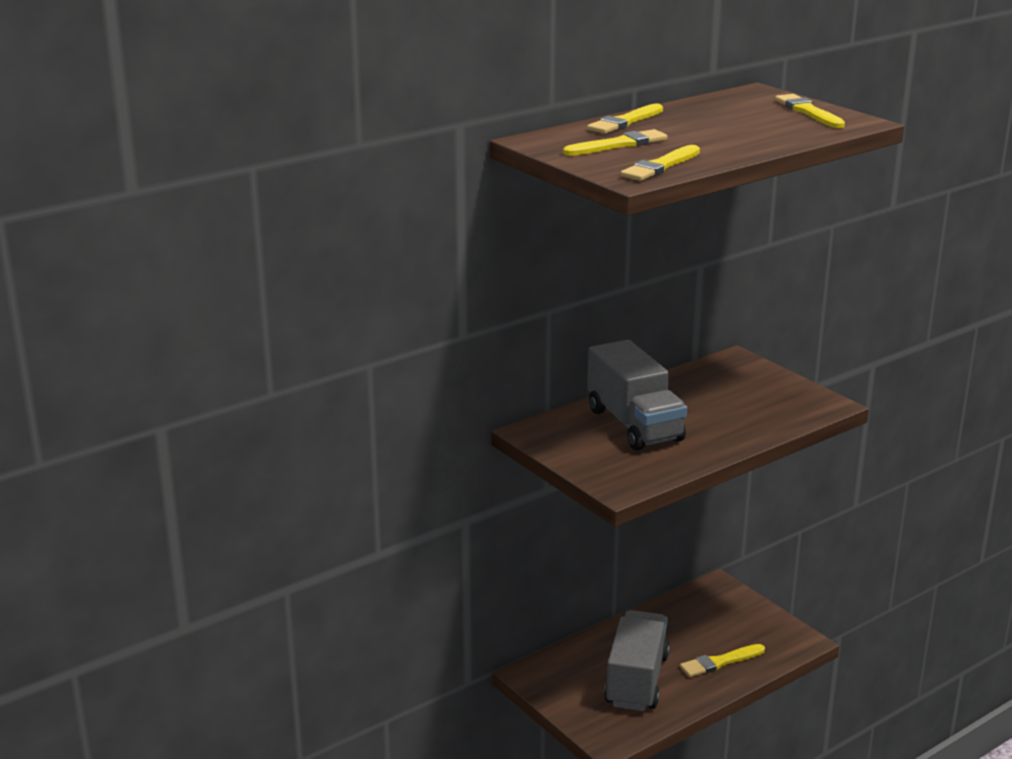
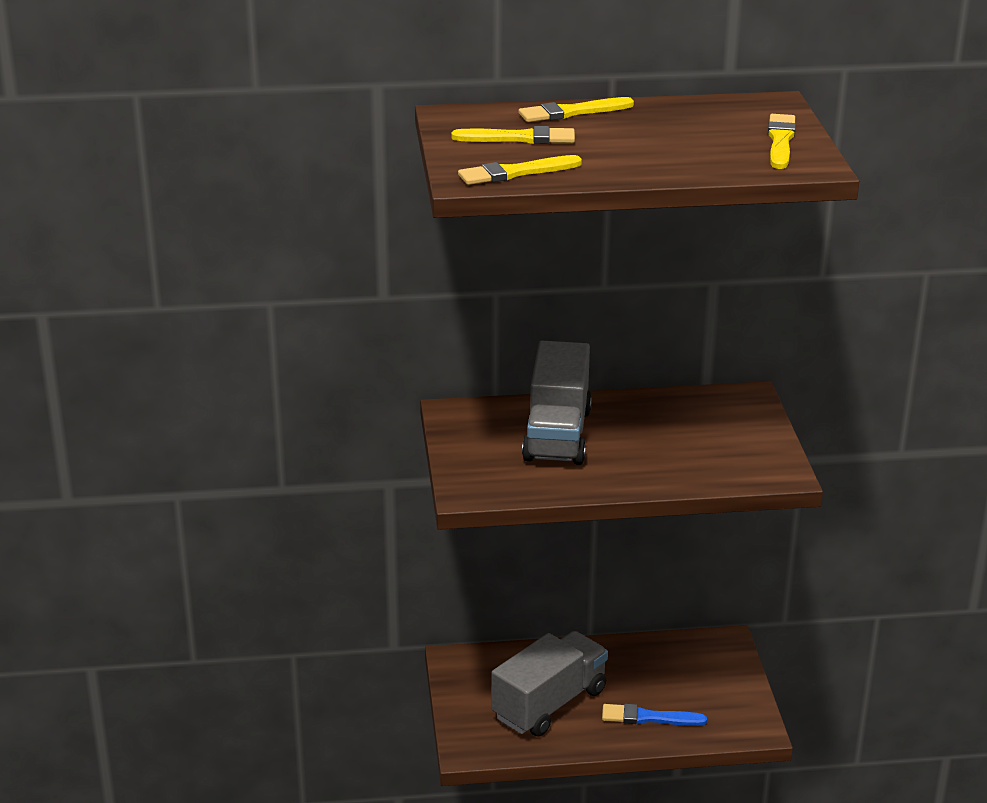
camera: 30 degrees right, 5 degrees up
yellow brush [680,644,765,677] -> blue brush [602,704,707,726]

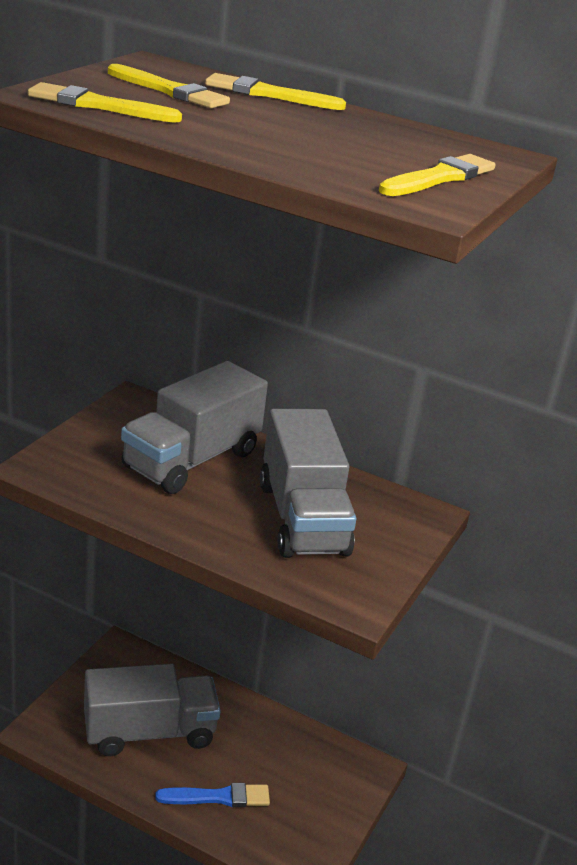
camera: 30 degrees right, 0 degrees up
blue brush [602,704,707,726] -> blue brush turned 135 degrees clockwise [155,783,270,807]
none -> grey truck [260,409,356,558]

